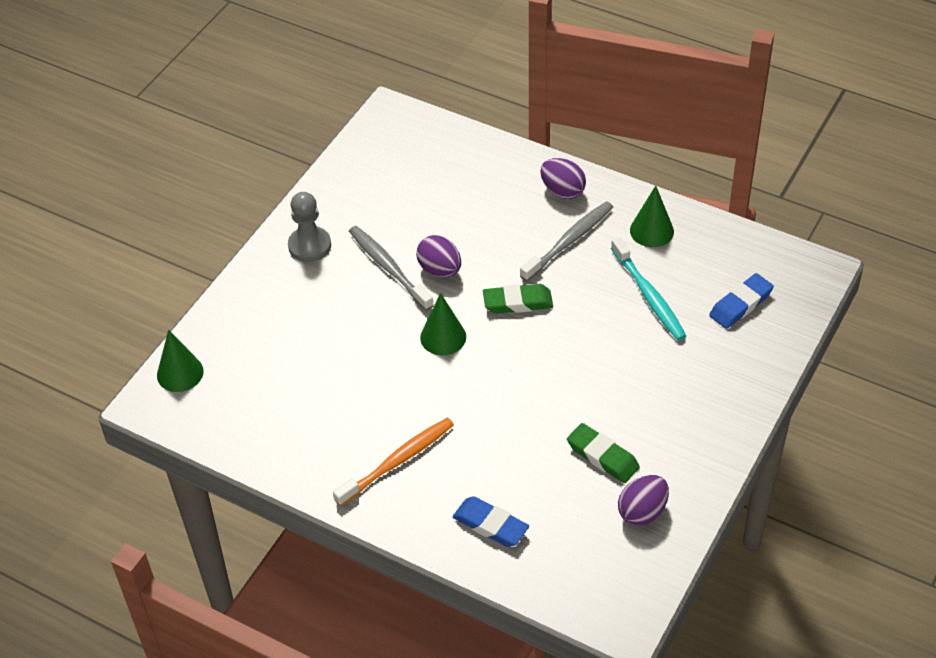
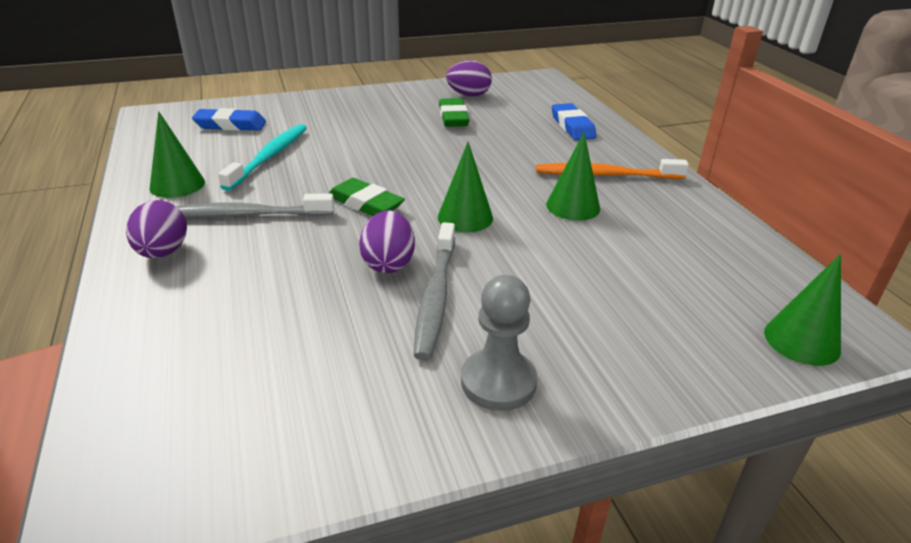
camera: 140 degrees left, 15 degrees down
none -> green cone [546,133,600,221]

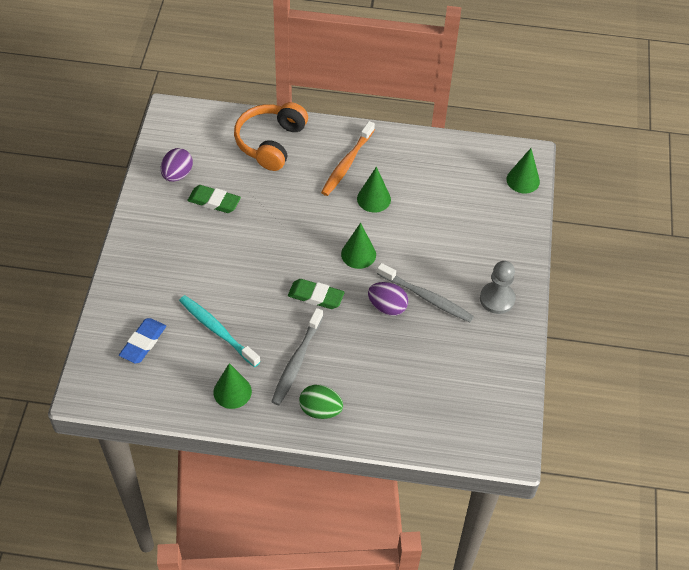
camera: 65 degrees left, 20 degrees up
purple egg [126,200,187,258] -> green egg [299,385,343,419]
green eraser [328,178,405,216] -> green eraser turned 45 degrees clockwise [288,279,345,309]
blue eraser [552,103,596,140] -> orange headphones [234,102,308,171]

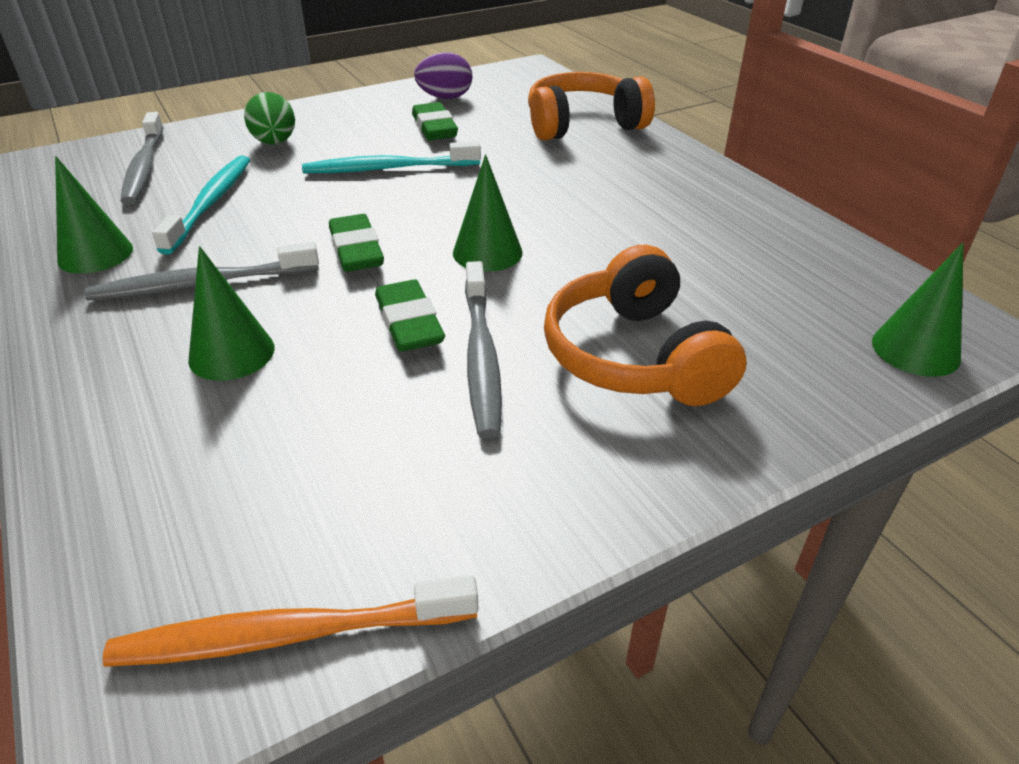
camera: 55 degrees right, 15 degrees down
blue eraser [119,318,166,364] -> grey toothbrush [120,112,163,205]
green egg [299,385,343,419] -> green egg moved to [244,92,295,144]
orange toothbrush [321,121,375,196] -> orange toothbrush moved to [103,575,479,667]
green cone [357,166,391,213] -> green cone moved to [188,246,274,381]
purple egg [368,282,408,316] -> green eraser [375,279,445,352]
grey pawn [480,261,516,314] -> none
none -> turquoise toothbrush [302,141,481,173]
none -> orange headphones [544,245,747,406]

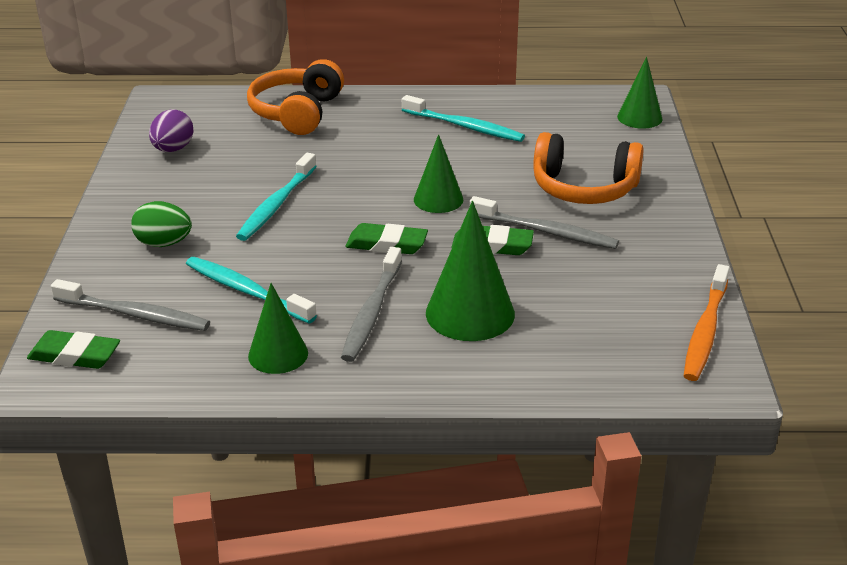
camera: 60 degrees left, 5 degrees down
green cone [188,246,274,381] -> green cone [426,201,515,341], size x1.56
green eraser [412,102,458,140] -> green eraser moved to [27,330,120,369]
none -> turquoise toothbrush [402,95,525,142]

